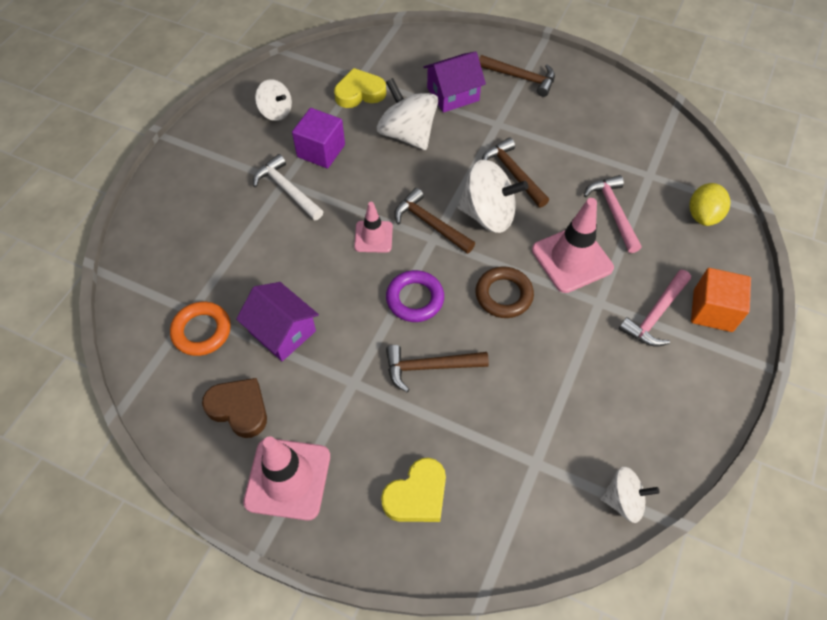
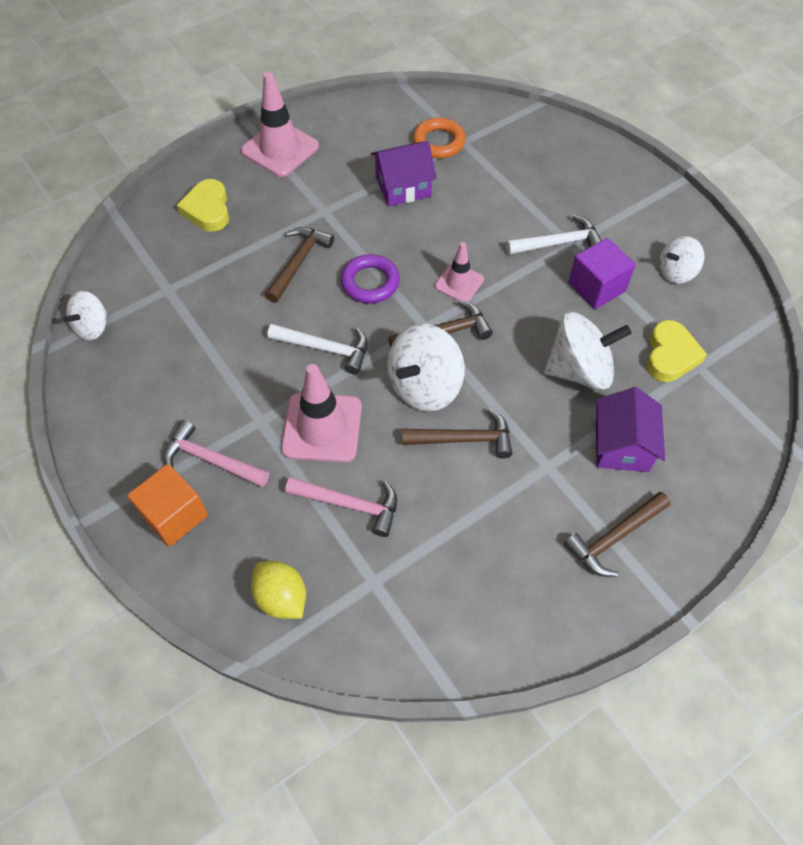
camera: 120 degrees right, 0 degrees up
brown heart [202,378,267,438] -> none
brown ring [476,267,534,318] -> white hammer [267,324,368,375]
pink hammer [619,270,691,346] -> pink hammer turned 45 degrees counterclockwise [163,420,269,487]

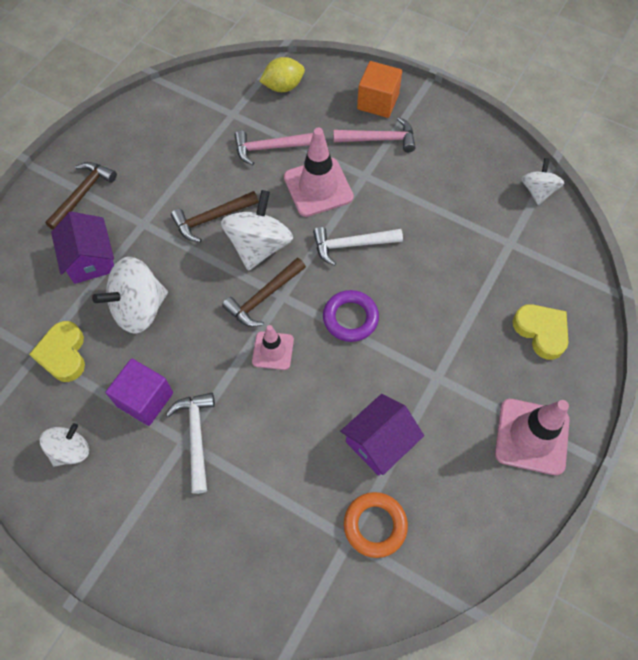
camera: 155 degrees right, 5 degrees up
yellow lemon [251,561,306,619] -> yellow lemon turned 45 degrees counterclockwise [259,57,305,92]
brown hammer [265,227,334,303] -> none
white hammer [506,215,602,255] -> white hammer turned 120 degrees clockwise [166,393,215,494]

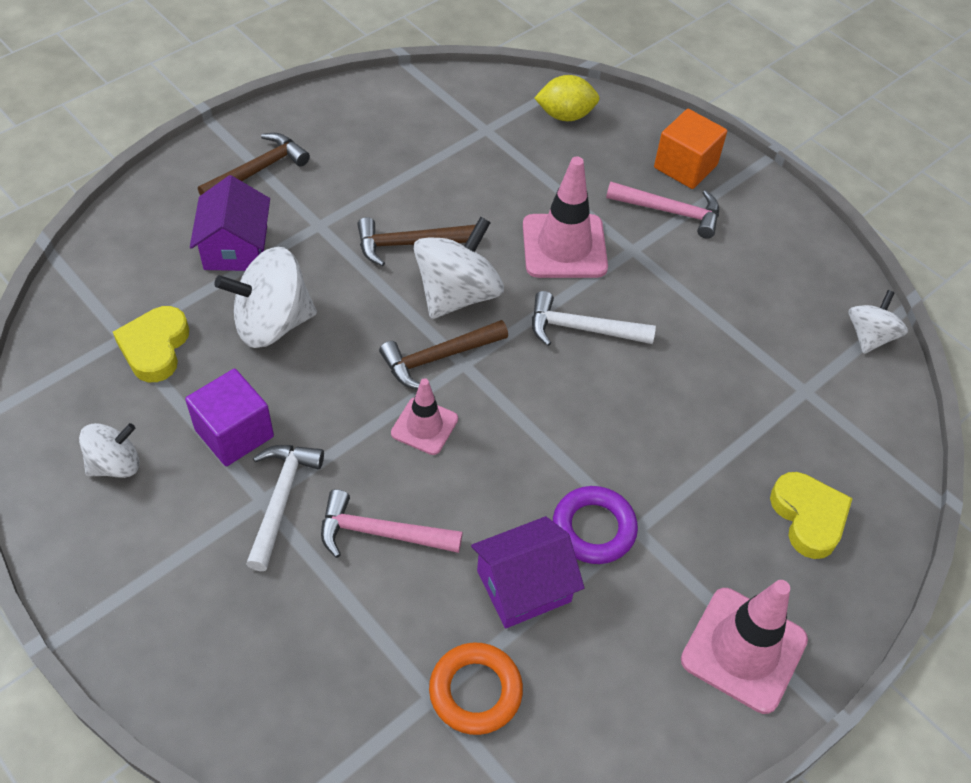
camera: 15 degrees right, 10 degrees down
pink hammer [234,130,313,165] -> pink hammer moved to [321,489,463,558]
purple ring [323,290,379,342] -> purple ring moved to [553,486,638,564]

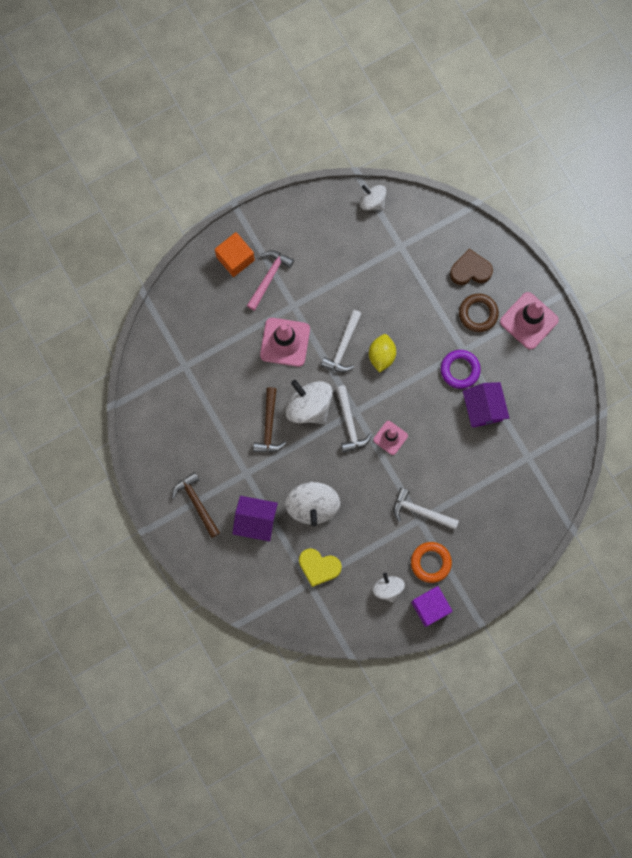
camera: 75 degrees left, 25 degrees up
purple cube [185,369,274,466] -> purple cube moved to [411,586,452,627]
pink hammer [321,489,463,558] -> none
brown hammer [379,320,508,389] -> white hammer [336,385,372,453]
orange ring [429,643,523,735] -> orange ring moved to [411,542,452,583]
yellow lemon [534,75,600,121] -> yellow lemon moved to [369,334,396,373]
yellow heart [770,472,853,559] -> brown heart [450,249,493,285]
none -> brown ring [459,294,499,332]

